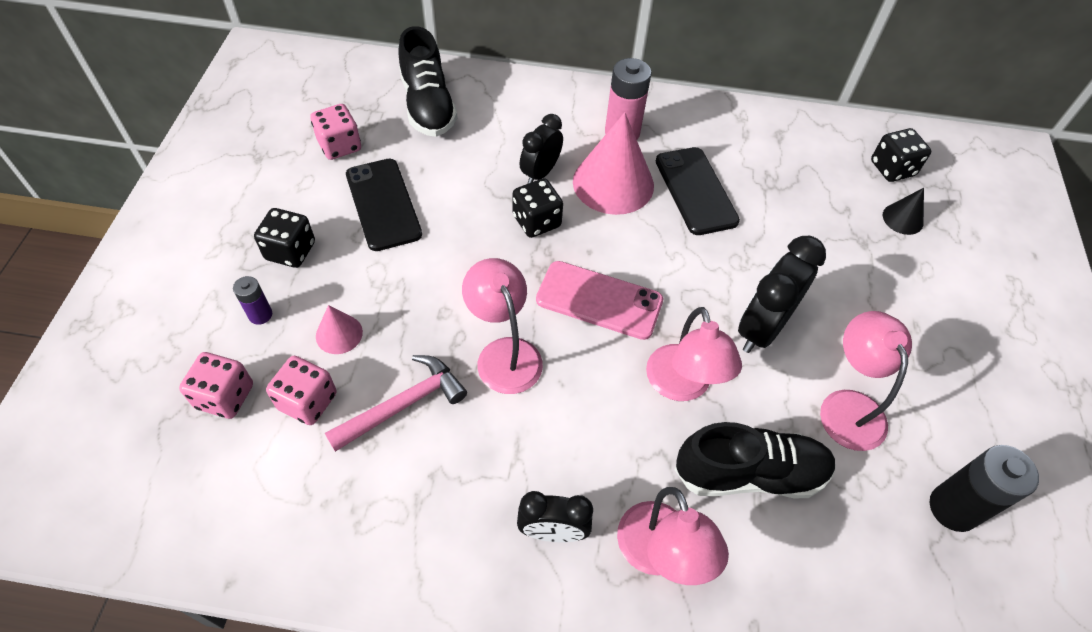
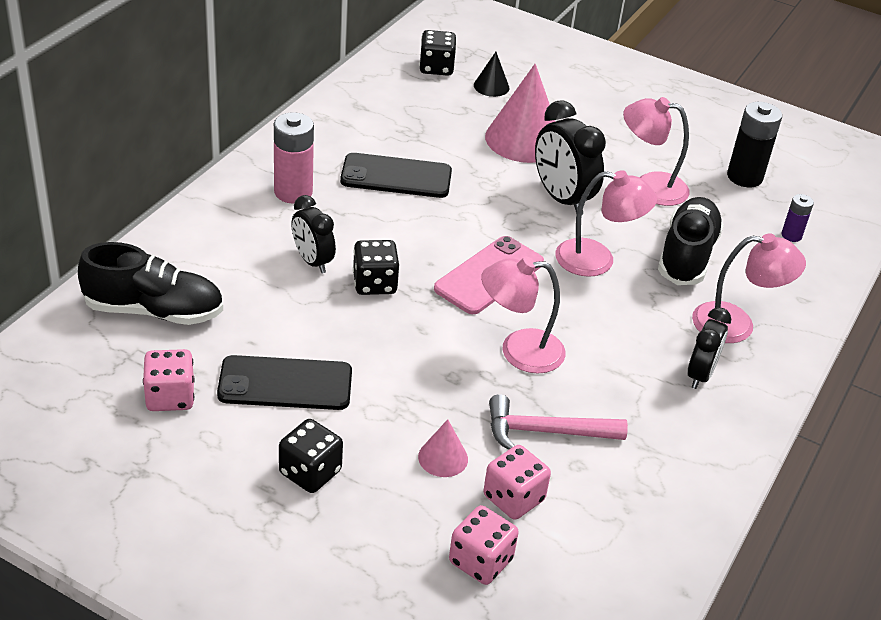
camera: 70 degrees left, 15 degrees down
purple battery [233,276,272,325] -> purple battery moved to [781,194,814,242]
pink hammer [325,355,467,452] -> pink hammer turned 75 degrees counterclockwise [489,394,628,450]
pink cone [573,112,654,215] -> pink cone moved to [485,64,556,163]

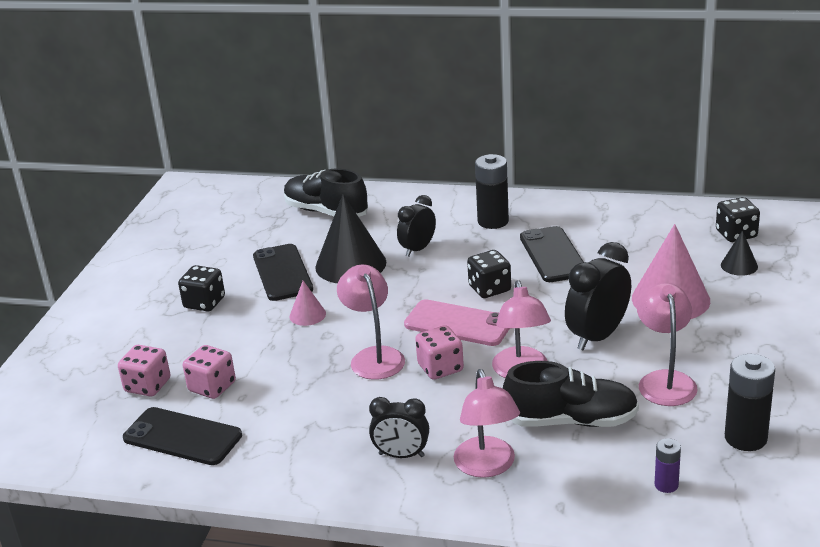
camera: 80 degrees right, 10 degrees down
black shoe [78,242,223,325] -> black shoe turned 135 degrees clockwise [284,168,368,217]
pink dice [143,349,195,411] -> pink dice moved to [415,325,464,380]
pink battery [274,112,314,203] -> black battery [475,154,509,229]
black dice [353,240,399,295] -> black dice moved to [467,250,511,298]
pink cone [418,419,468,477] -> pink cone moved to [289,281,326,326]
pink hammer [489,394,628,450] -> none
none -> black phone [123,407,242,465]
none -> black cone [315,194,386,283]

